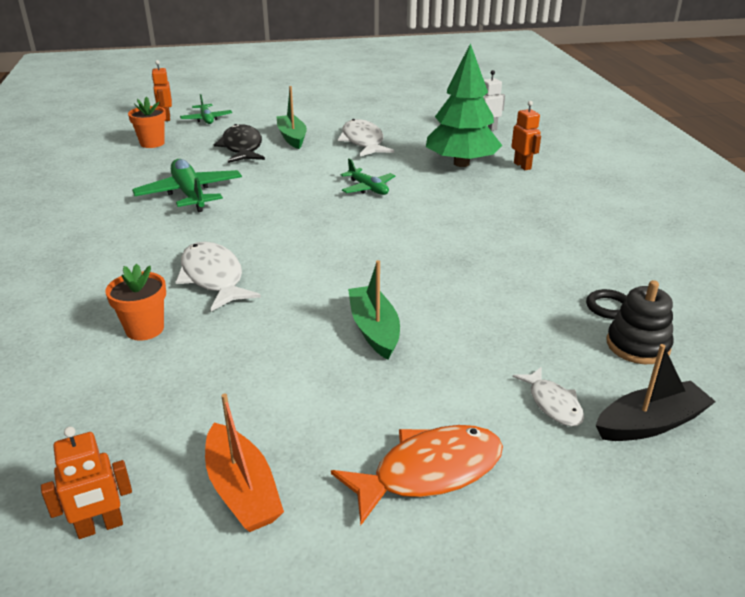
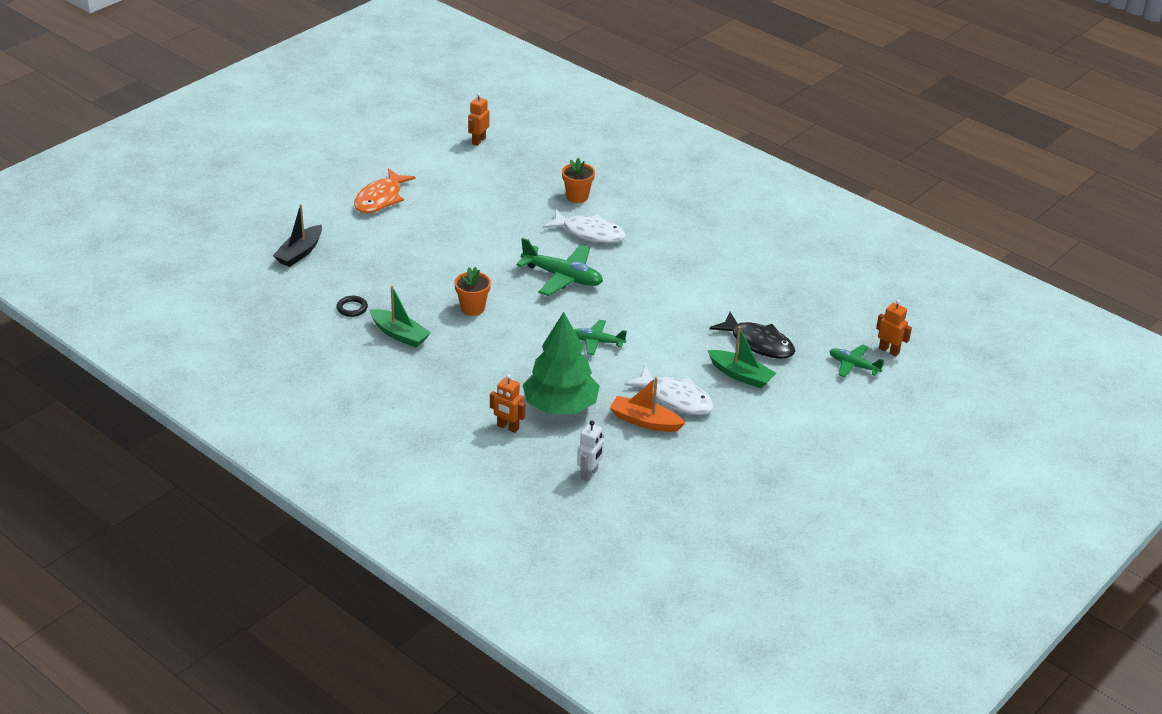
camera: 140 degrees right, 5 degrees up
orange flower pot [128,97,166,148] -> orange flower pot moved to [455,267,491,316]
green plane [132,159,242,212] -> green plane moved to [516,238,603,296]
orange boat [205,393,284,532] -> orange boat moved to [610,377,685,432]
green boat [348,260,400,360] -> green boat moved to [369,285,431,348]
white fish [513,367,584,426] -> none
black stacking toy [607,280,674,364] -> none

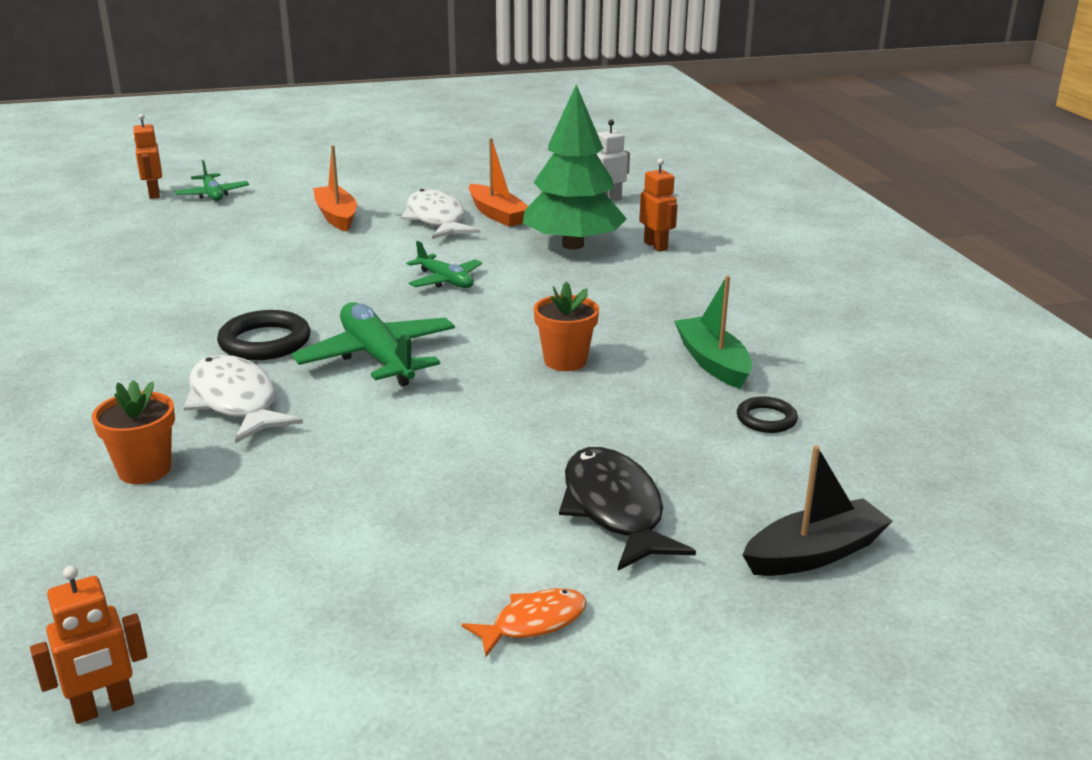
camera: 145 degrees left, 10 degrees down
orange fish [354,168,416,213] -> orange fish [462,588,587,657], size x0.57
green boat [707,326,776,388] -> orange boat [313,145,357,232]
black fish [710,312,795,359] -> black fish moved to [559,447,696,571]
none -> black ring [217,310,310,360]

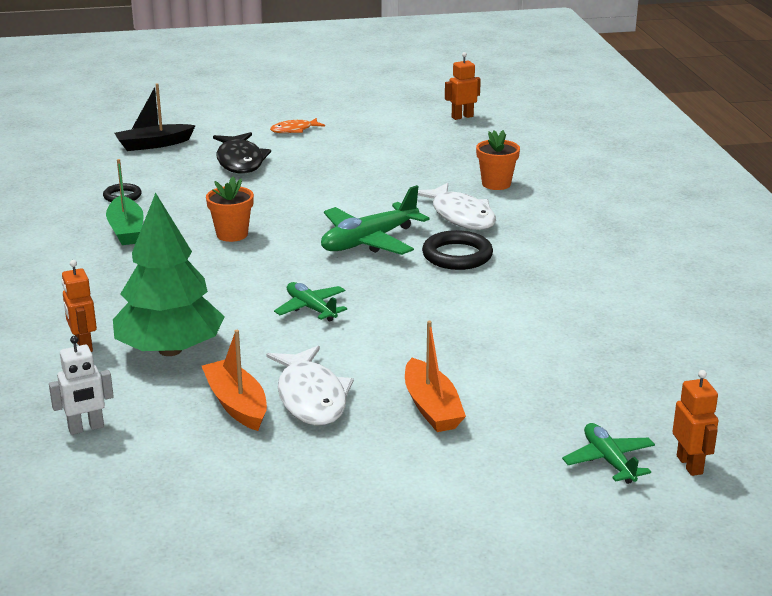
camera: 175 degrees left, 0 degrees up
green plane [292,302,455,386] -> green plane turned 75 degrees clockwise [321,185,430,255]

